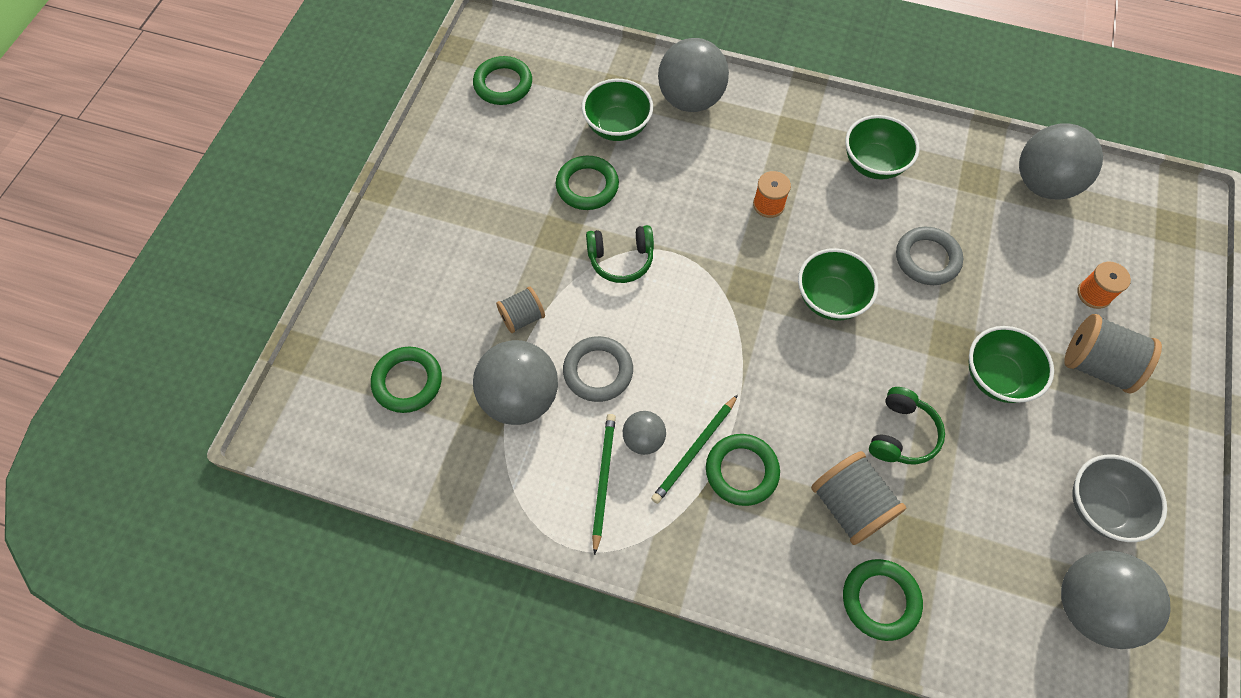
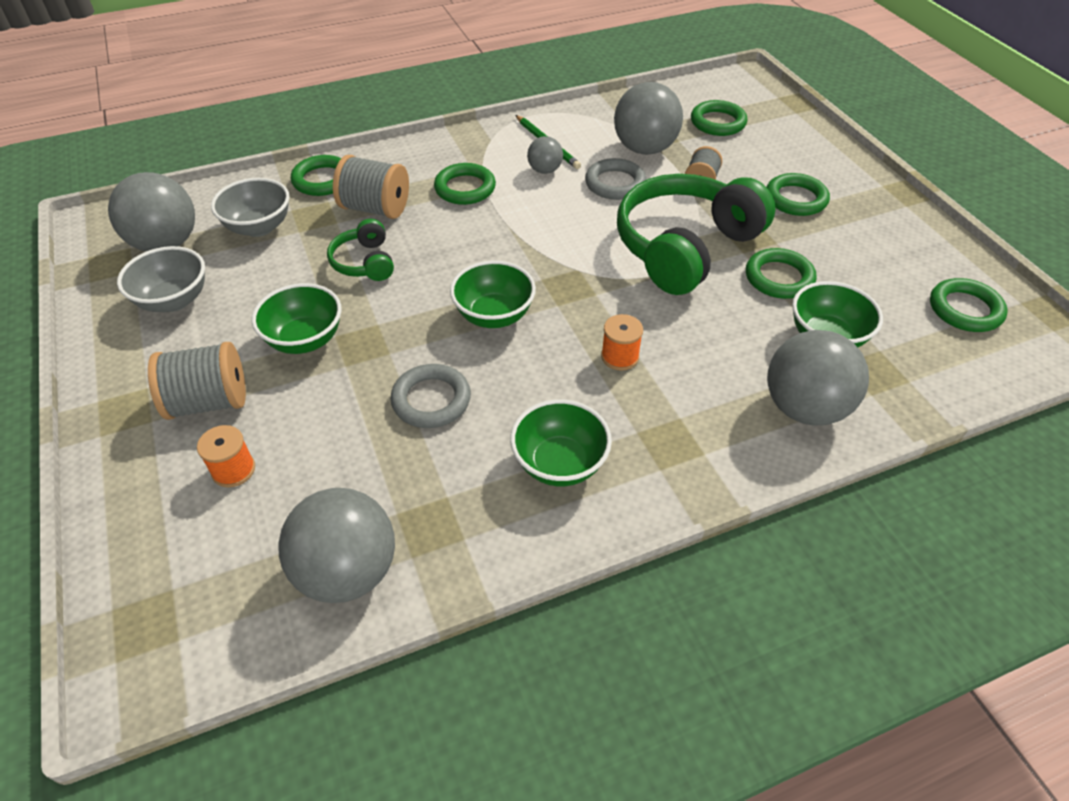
camera: 140 degrees right, 15 degrees down
green headphones [586,225,654,283] -> green headphones [617,174,775,295], size x2.12
green pencil [651,394,738,504] -> none
none -> grey bowl [211,178,290,237]
none -> green ring [767,173,830,216]

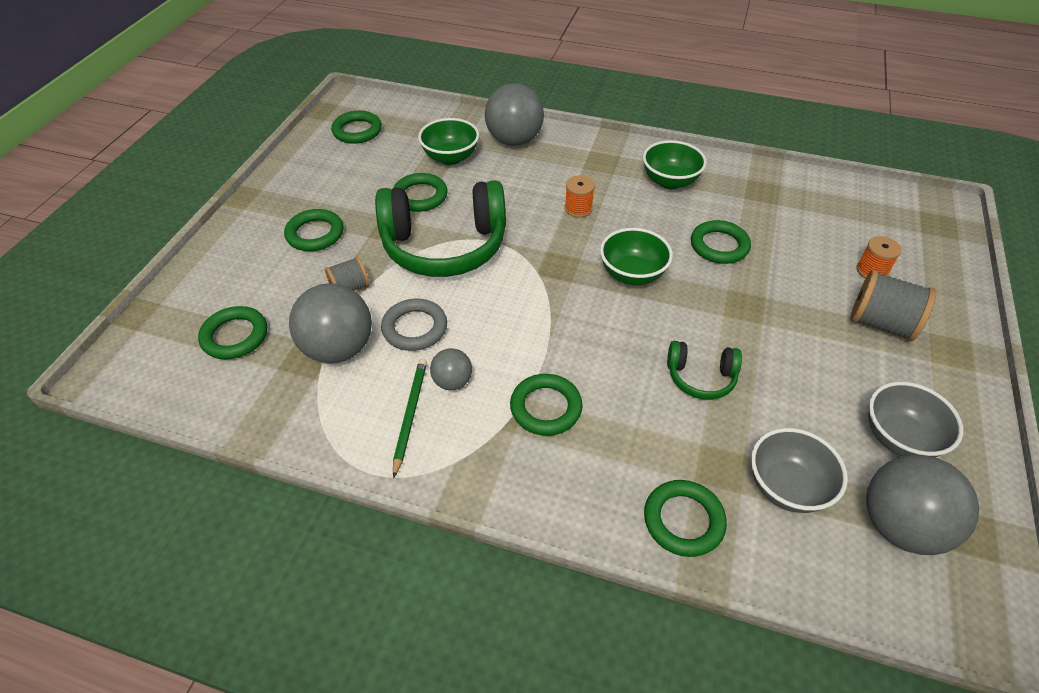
camera: 140 degrees left, 0 degrees up
green bowl [252,283,342,354] -> none
grey ball [278,488,395,603] -> none
green headphones [327,219,394,281] -> green headphones turned 75 degrees clockwise [667,341,742,400]
grey spool [333,155,409,219] -> none
grey ring [390,364,471,428] -> green ring [691,220,751,264]

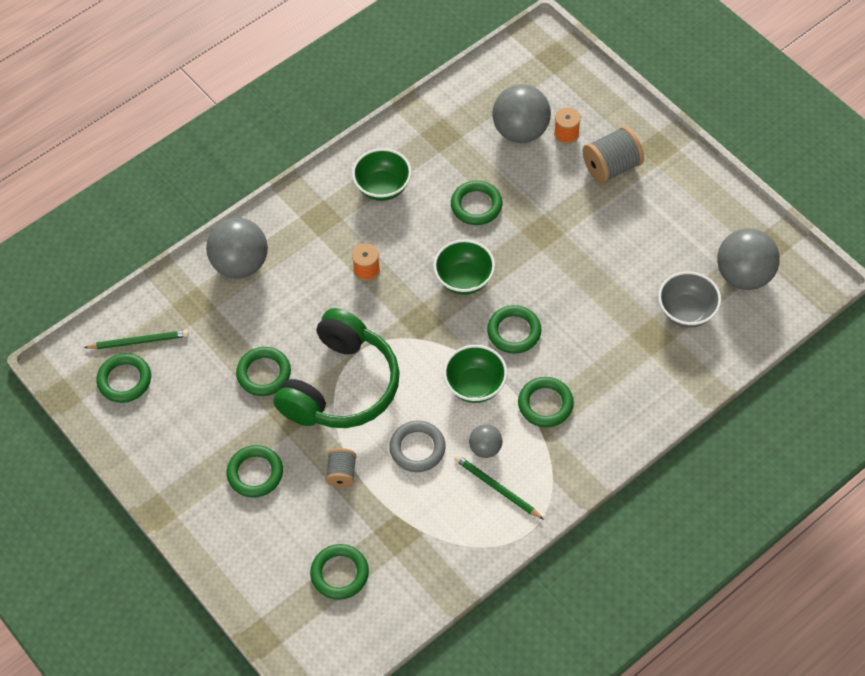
camera: 55 degrees left, 10 degrees up
grey ball [289,283,372,363] -> grey ball moved to [492,84,551,143]
green bowl [418,118,479,165] -> green bowl moved to [443,345,507,403]
green ring [644,480,727,557] -> green ring moved to [487,305,542,354]
green headphones [667,341,742,400] -> none
grey bowl [869,382,963,457] -> none
none -> green pencil [84,330,189,349]

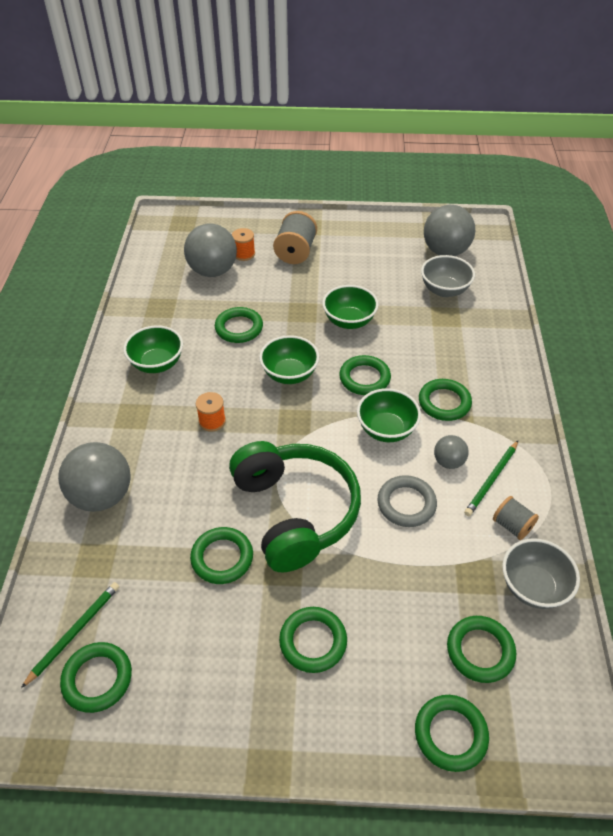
camera: 50 degrees left, 10 degrees down
grey spool [326,448,356,488] -> grey spool moved to [493,496,539,540]
green pencil [454,455,544,520] -> green pencil turned 45 degrees counterclockwise [464,441,518,516]
none -> green bowl [322,285,379,329]
none -> green ring [415,695,489,772]
none -> grey bowl [502,538,580,609]

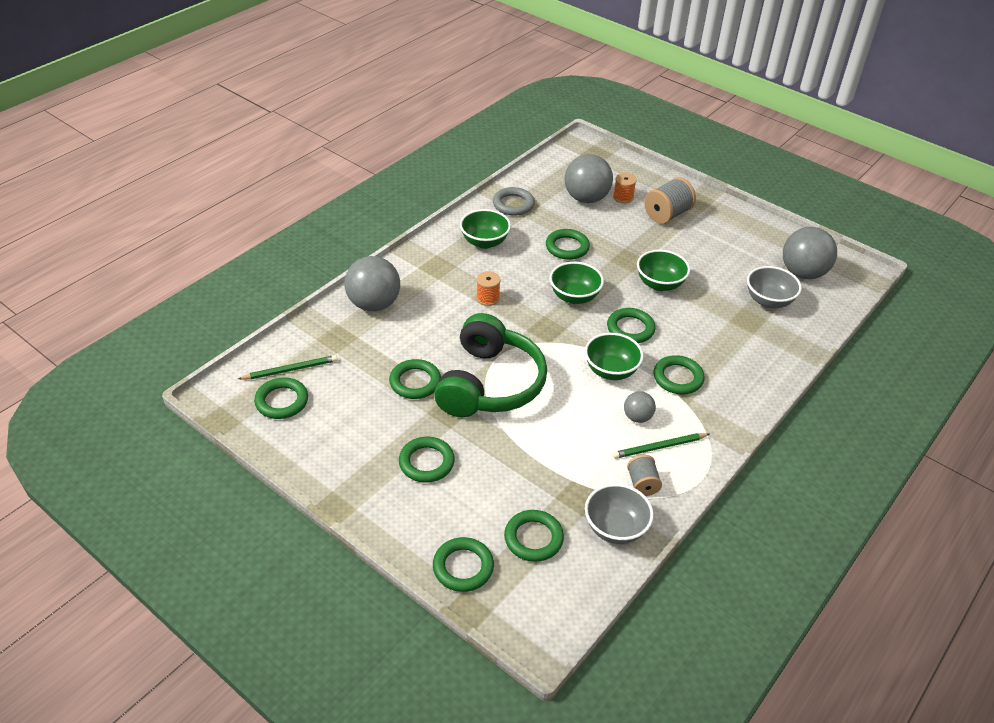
camera: 35 degrees right, 5 degrees down
grey ring [378,475,437,527] -> grey ring moved to [493,187,535,216]

